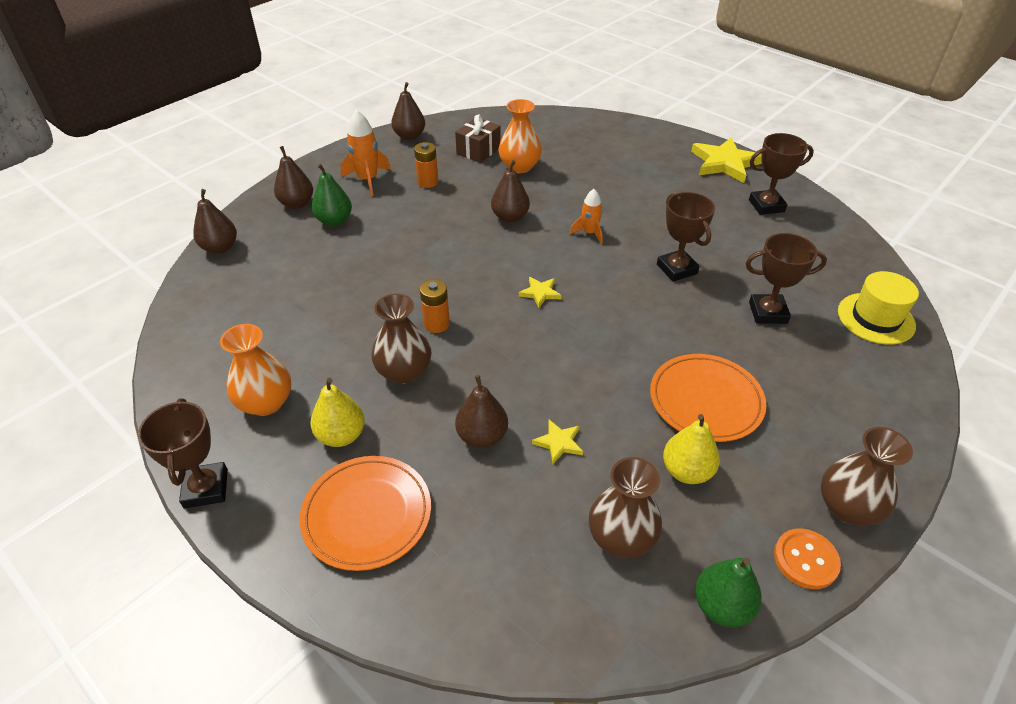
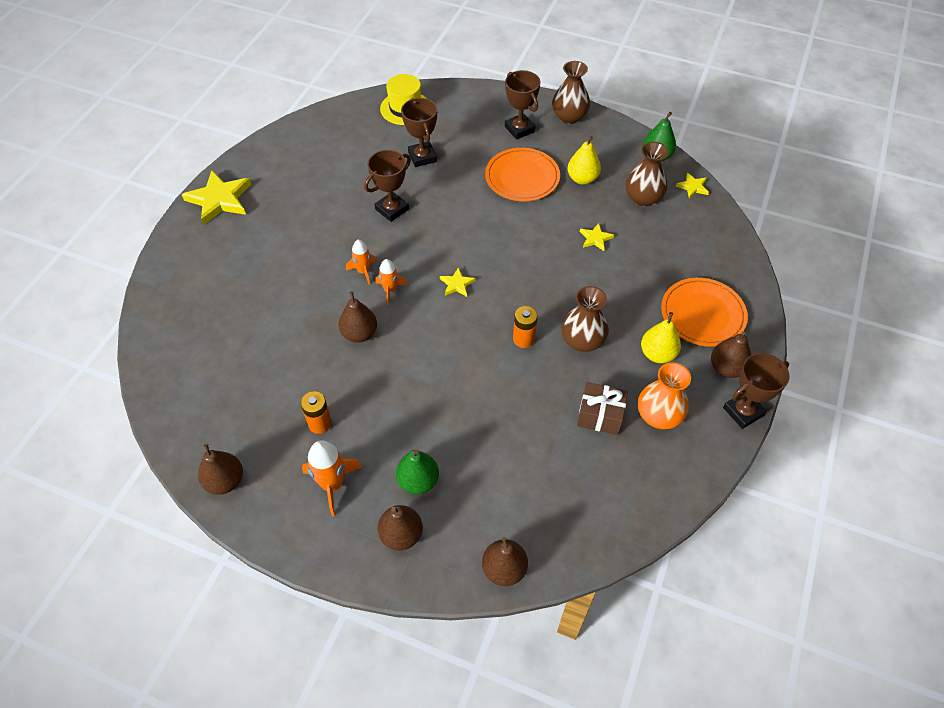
camera: 110 degrees left, 10 degrees up
brown gift [455,114,501,163] -> brown gift moved to [577,382,628,435]
brown pear [455,375,508,448] -> brown pear moved to [711,331,751,378]
orange vase [498,99,542,173] -> none
brown trophy [749,133,814,215] -> brown trophy moved to [505,70,540,140]
orange button [774,528,841,589] -> none
none -> orange rocket [376,259,407,305]
none -> yellow star [676,173,709,198]

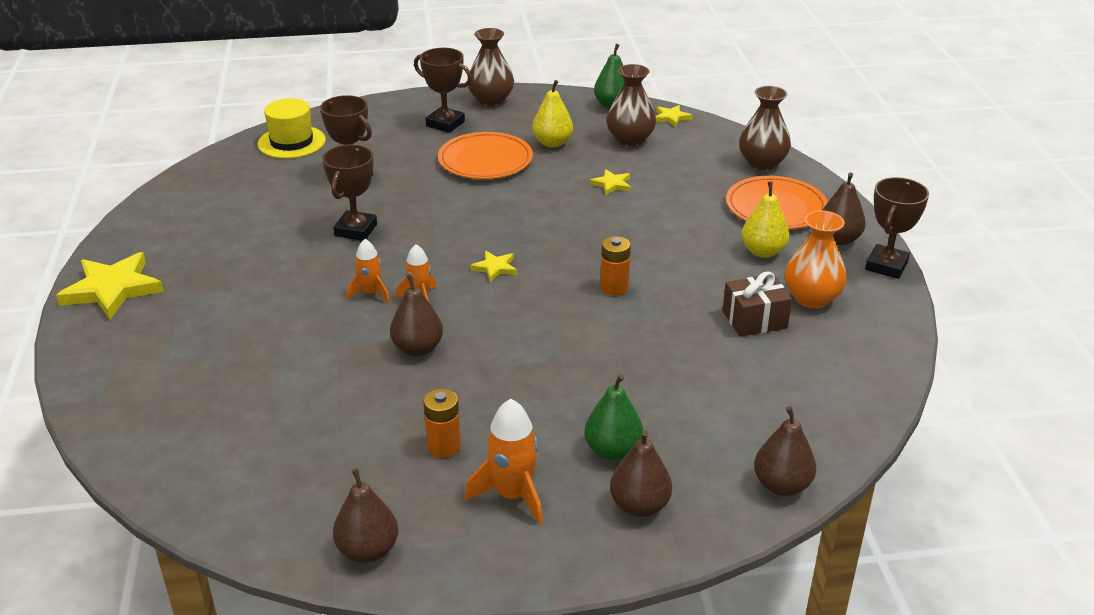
camera: 30 degrees left, 20 degrees down
brown vase [561,286,609,352] -> brown vase moved to [739,86,791,170]

